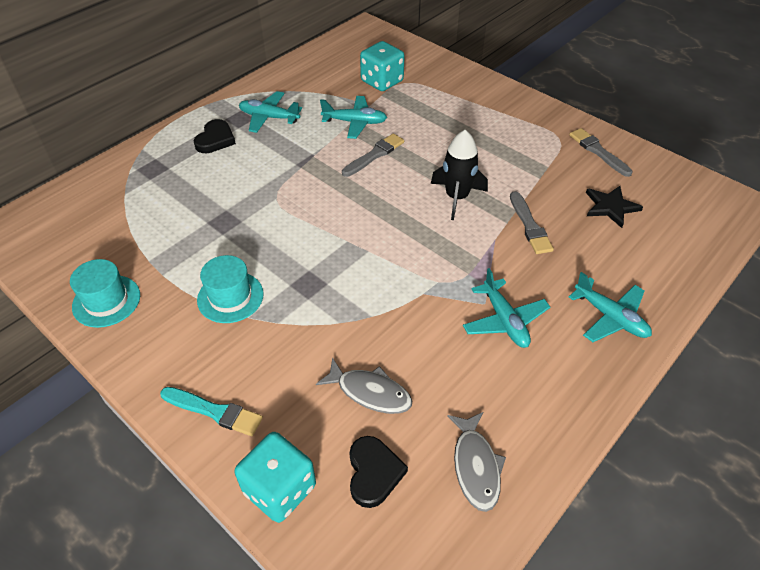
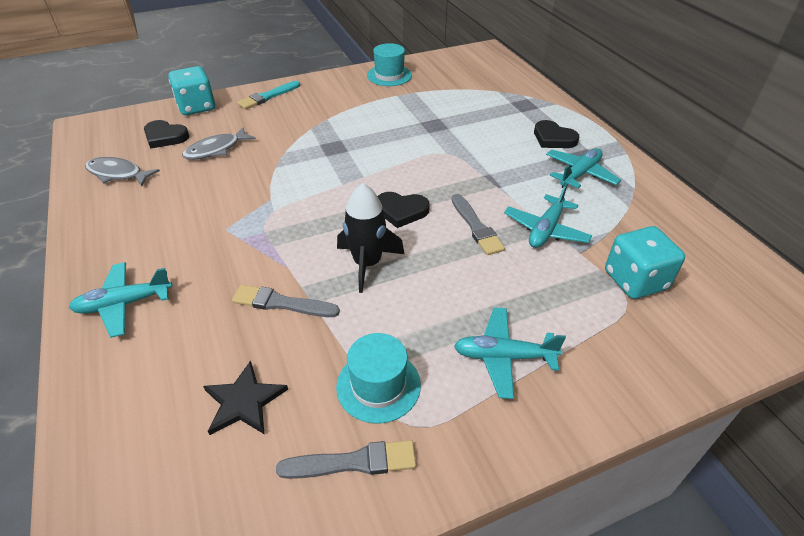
camera: 115 degrees right, 5 degrees down
turquoise hat [197,255,264,323] -> turquoise hat moved to [336,333,421,423]
turquoise plane [463,268,550,348] -> turquoise plane moved to [454,308,566,399]
none -> black heart [377,192,430,228]

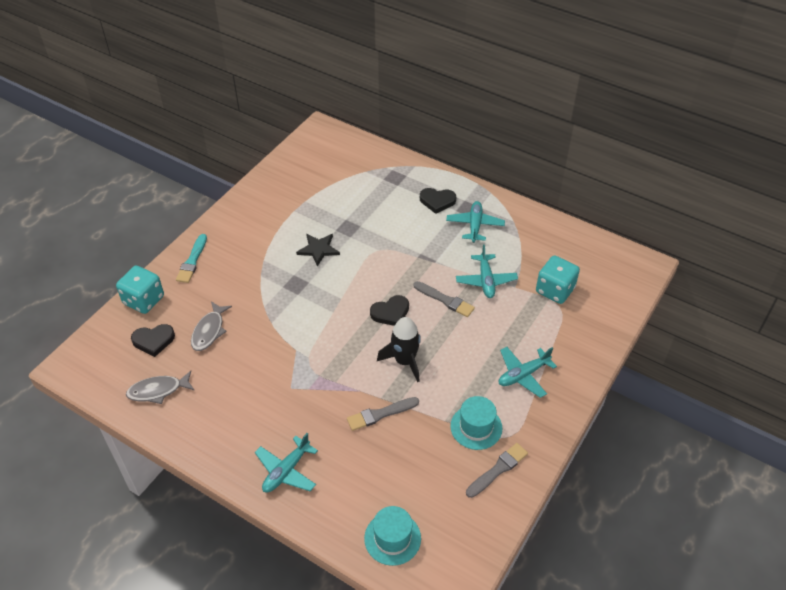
camera: 35 degrees left, 5 degrees up
black star [203,360,288,435] -> black star moved to [296,234,340,267]
turquoise hat [367,43,412,86] -> turquoise hat moved to [364,506,421,566]

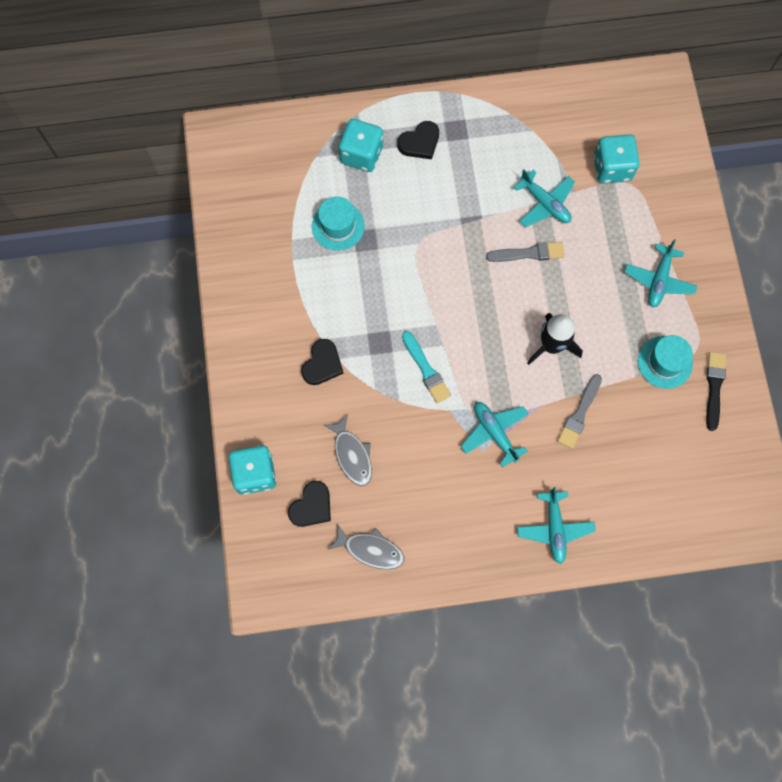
camera: 40 degrees left, 25 degrees up
grey fish [126,371,195,404] -> grey fish turned 105 degrees counterclockwise [328,524,404,570]
turquoise brush [176,234,207,283] -> turquoise brush moved to [402,331,451,403]
black star [296,234,340,267] -> none
turquoise hat [364,506,421,566] -> turquoise hat moved to [312,197,365,251]
black heart [370,295,409,326] -> black heart moved to [301,339,344,385]
turquoise plane [446,201,505,243] -> turquoise plane moved to [461,402,528,468]
grey brush [466,443,528,498] -> black brush [706,352,726,431]
none -> turquoise dice [339,119,383,172]

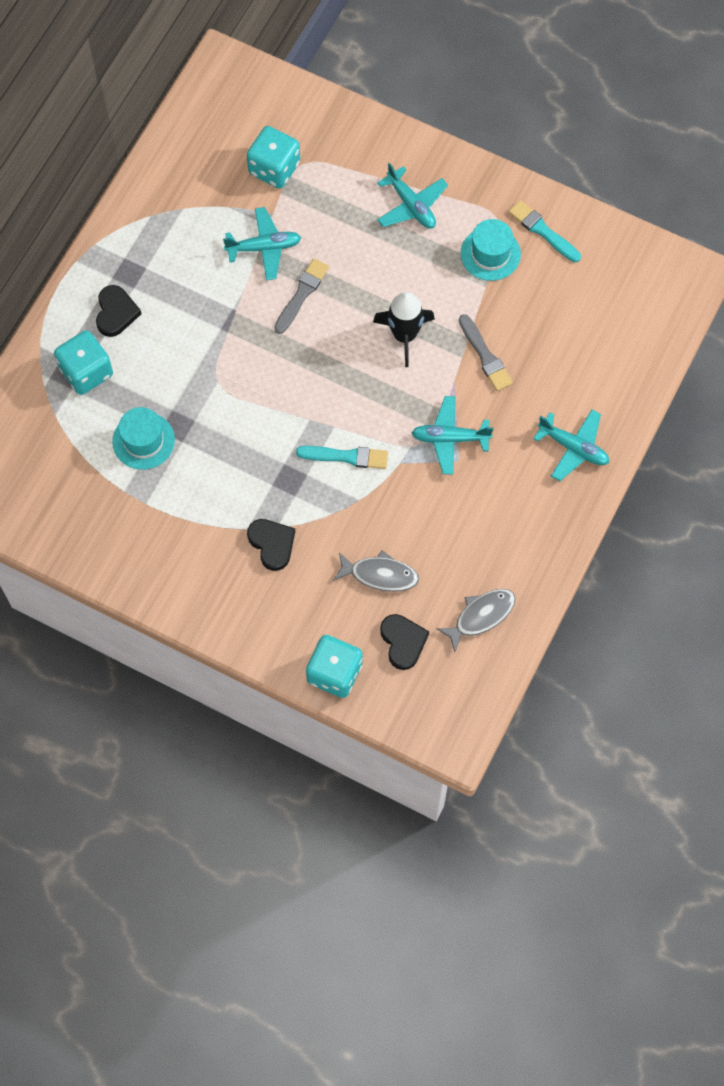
camera: 55 degrees left, 5 degrees down
black brush [706,352,726,431] -> turquoise brush [509,200,581,263]

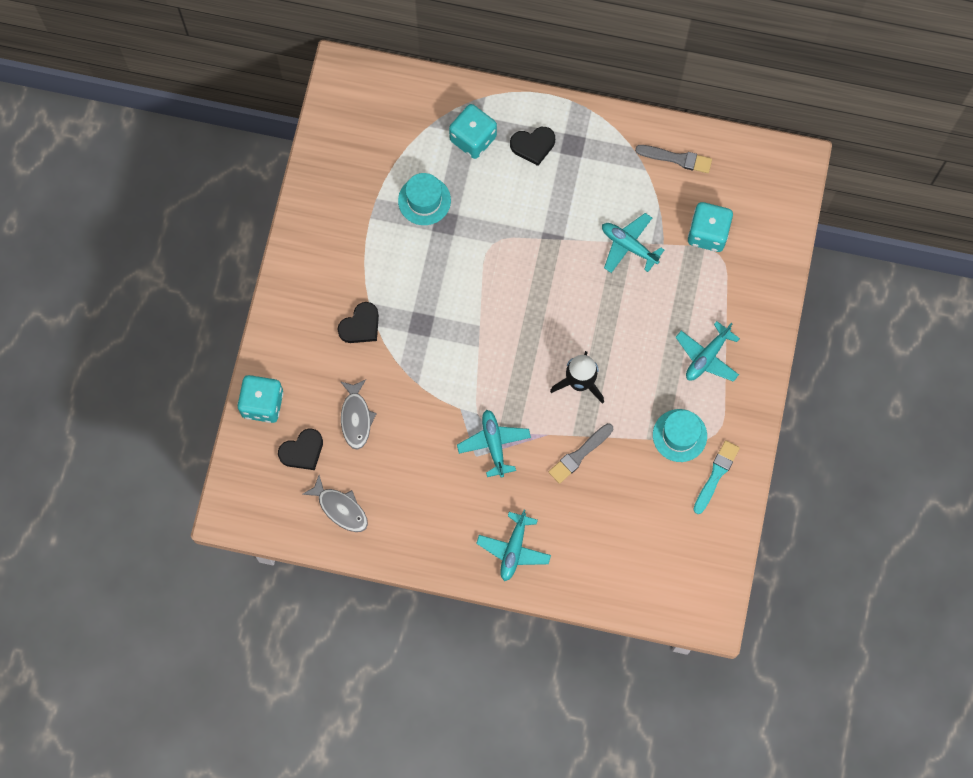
camera: 75 degrees right, 5 degrees up
turquoise plane [223,207,301,280] -> turquoise plane turned 150 degrees clockwise [602,213,664,273]
grey brush [274,258,329,334] -> grey brush moved to [635,145,712,173]
turquoise brush [296,446,388,469] -> none

